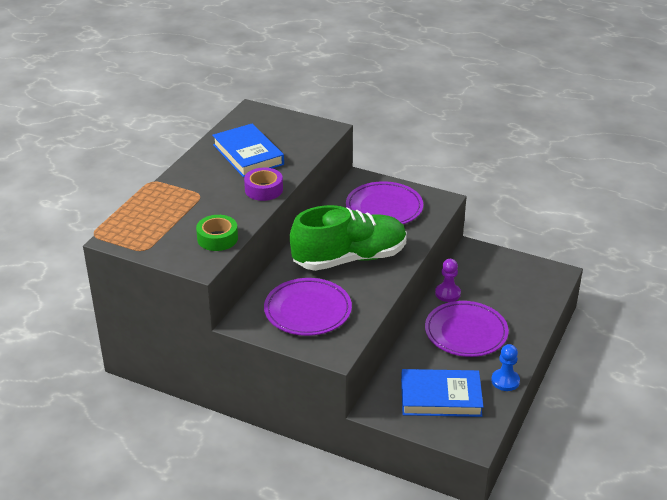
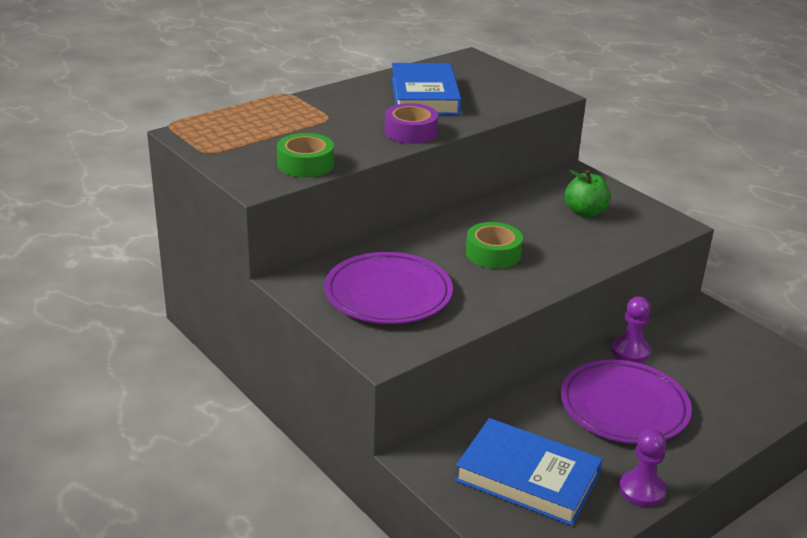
camera: 25 degrees right, 5 degrees down
green shoe [290,205,407,271] -> green tape [466,222,523,269]
purple plate [346,181,423,224] -> green apple [565,170,611,217]
blue pawn [491,344,520,391] -> purple pawn [619,429,666,507]

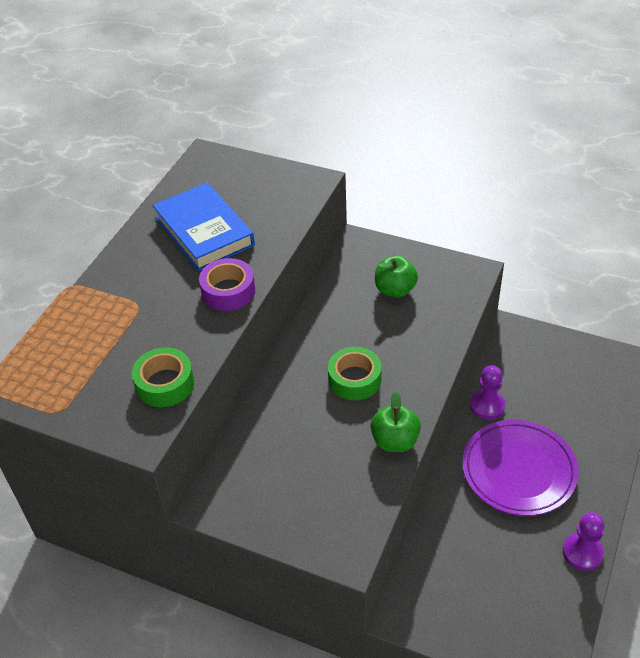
camera: 25 degrees left, 15 degrees up
purple plate [324,252,453,324] -> none
blue book [455,418,602,526] -> none
none -> green apple [370,391,421,452]

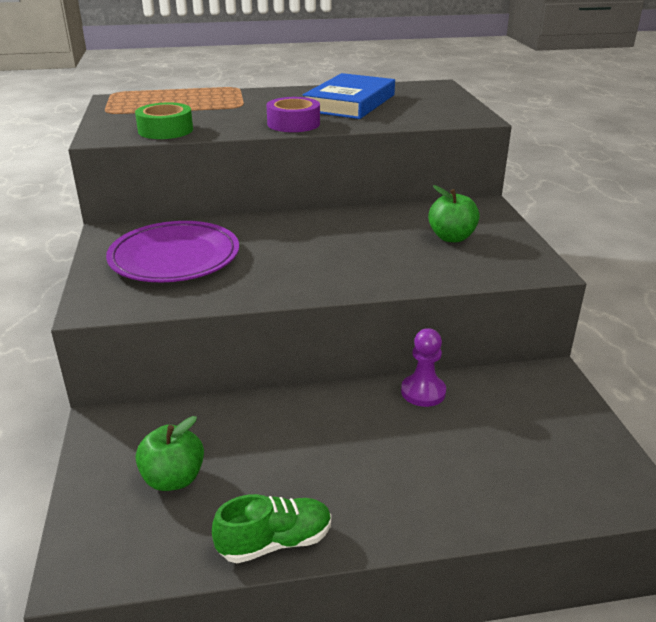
camera: 55 degrees right, 15 degrees down
green tape [328,347,382,400] -> none
green apple [370,391,421,452] -> green apple moved to [136,416,204,491]
purple plate [462,420,579,516] -> purple plate moved to [106,221,239,282]
purple pawn [563,513,604,571] -> green shoe [212,494,331,563]

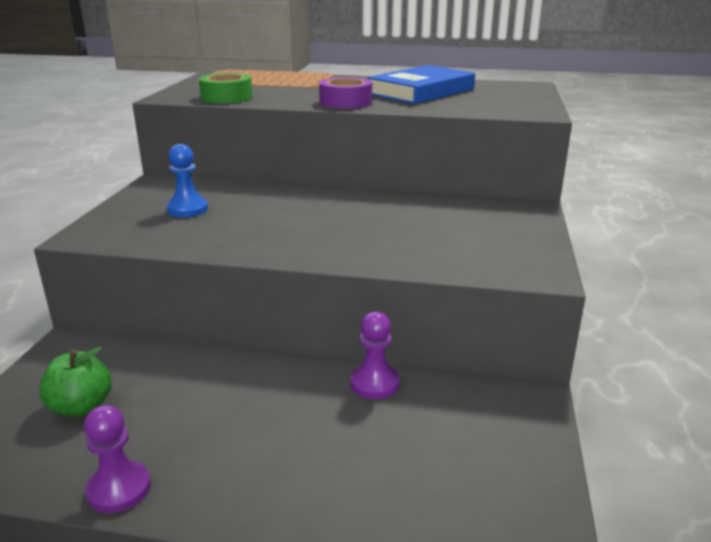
camera: 20 degrees right, 5 degrees down
purple plate [106,221,239,282] -> blue pawn [167,144,208,217]
green shoe [212,494,331,563] -> purple pawn [84,405,151,513]
green apple [428,185,480,242] -> none

